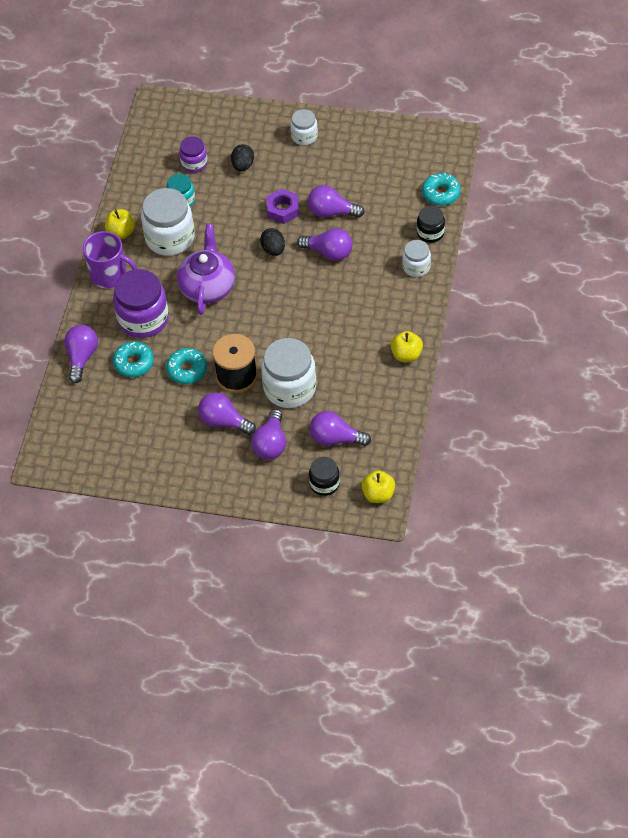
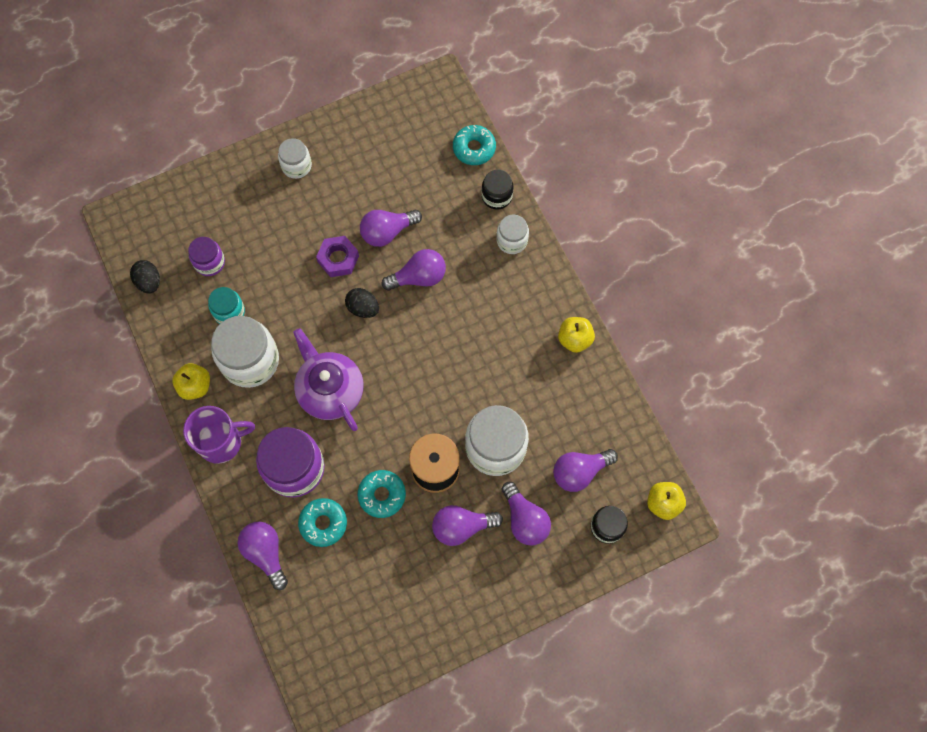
camera: 40 degrees left, 15 degrees up
black egg [231,144,254,171] -> black egg moved to [130,260,160,294]

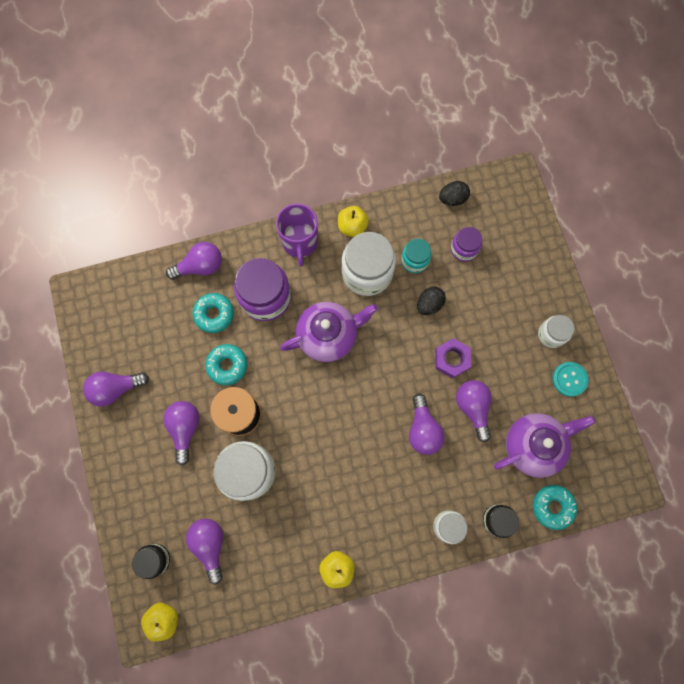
camera: 100 degrees right, 5 degrees up
black egg [345,288,379,318] -> black egg moved to [417,286,446,315]
purple light bulb [501,482,551,546] -> purple light bulb moved to [83,372,149,407]
none -> purple teapot [494,413,596,478]
none -> turquoise button [552,362,588,397]

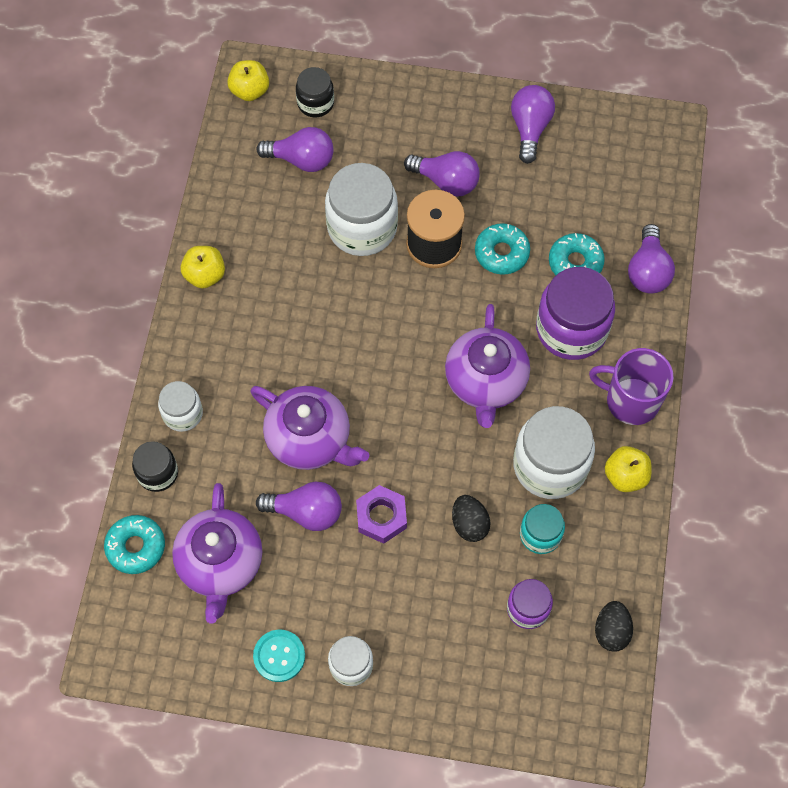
camera: 115 degrees right, 10 degrees down
purple light bulb [409,394,445,455] -> purple teapot [250,386,369,470]

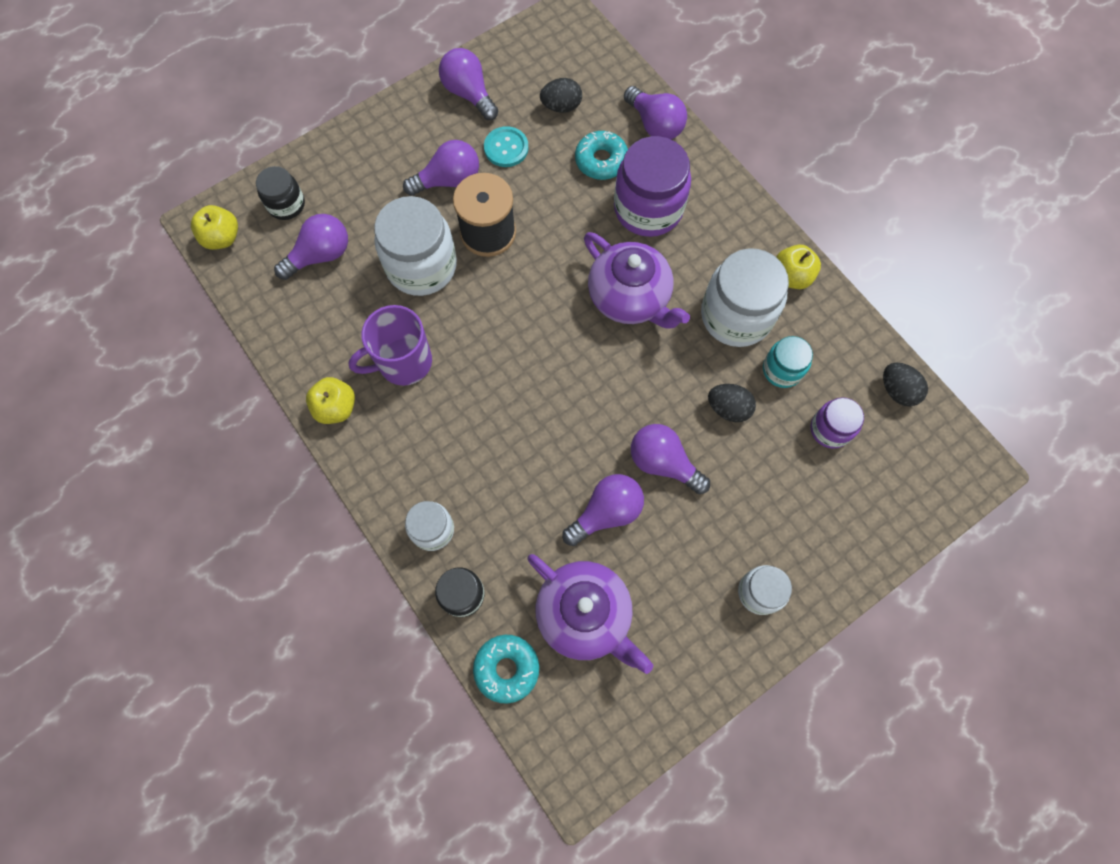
camera: 45 degrees left, 5 degrees up
purple teapot [250,386,369,470] -> none
turquoise button [253,629,305,682] -> turquoise button moved to [484,126,529,167]
purple nut [356,485,407,544] -> purple light bulb [631,424,710,494]
turquoise donut [475,223,530,275] -> none
purple mug [589,348,674,425] -> purple mug moved to [348,305,432,386]
none -> black egg [540,78,582,113]

